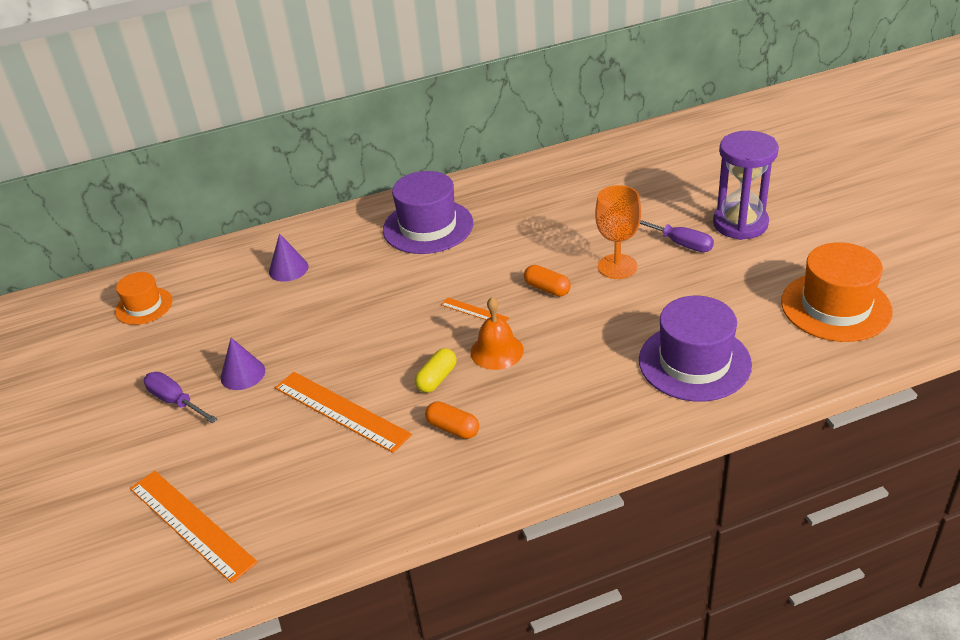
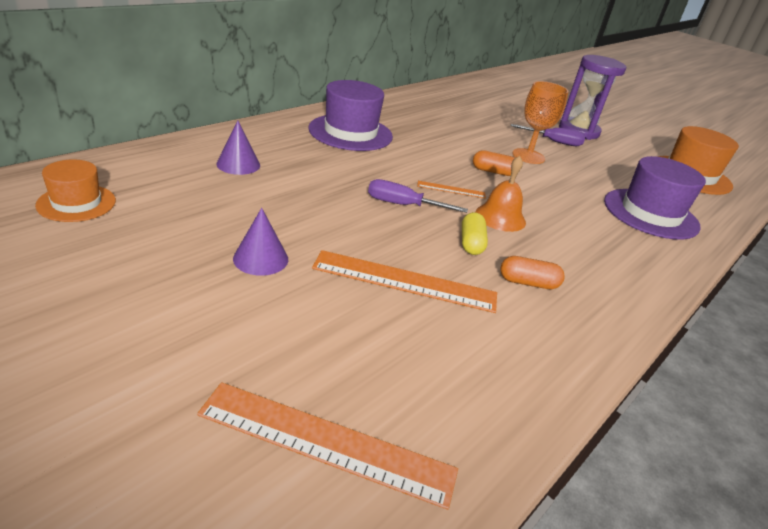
camera: 35 degrees left, 5 degrees down
purple screwdriver [144,372,217,423] -> purple screwdriver moved to [368,179,468,213]

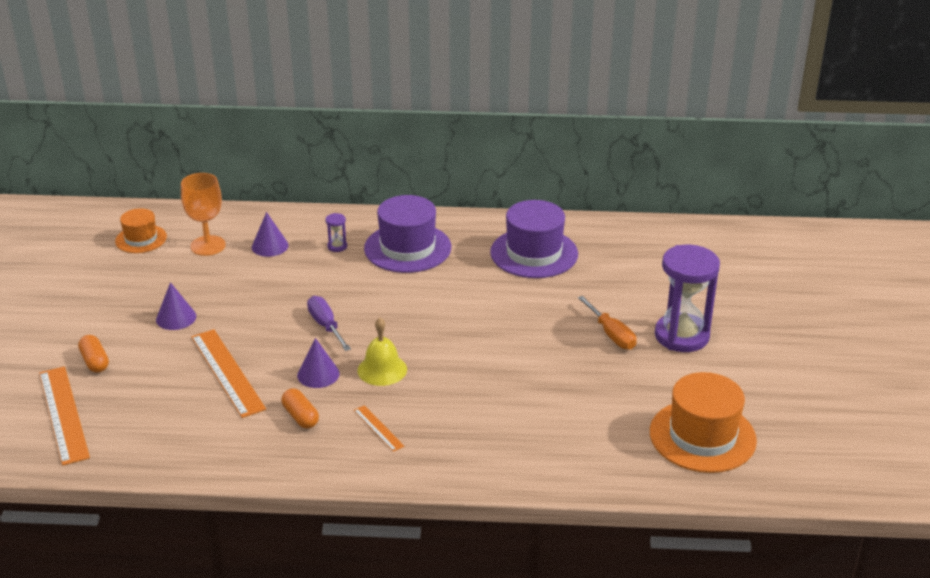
camera: 55 degrees right, 0 degrees up
orange ruler [417,181,486,199] -> orange ruler moved to [354,405,404,452]
yellow capsule [462,212,488,255] -> purple cone [297,338,340,388]
orange capsule [473,150,515,176] -> orange capsule moved to [78,335,109,373]
orange bell [476,156,526,232] -> yellow bell [357,318,407,386]
purple screwdriver [511,124,585,146] -> orange screwdriver [578,296,636,350]
orange goblet [512,81,569,164] -> orange goblet moved to [181,173,226,256]
purple hat [604,156,706,240] -> purple hat moved to [490,200,578,278]
none -> purple hourglass [325,213,347,252]

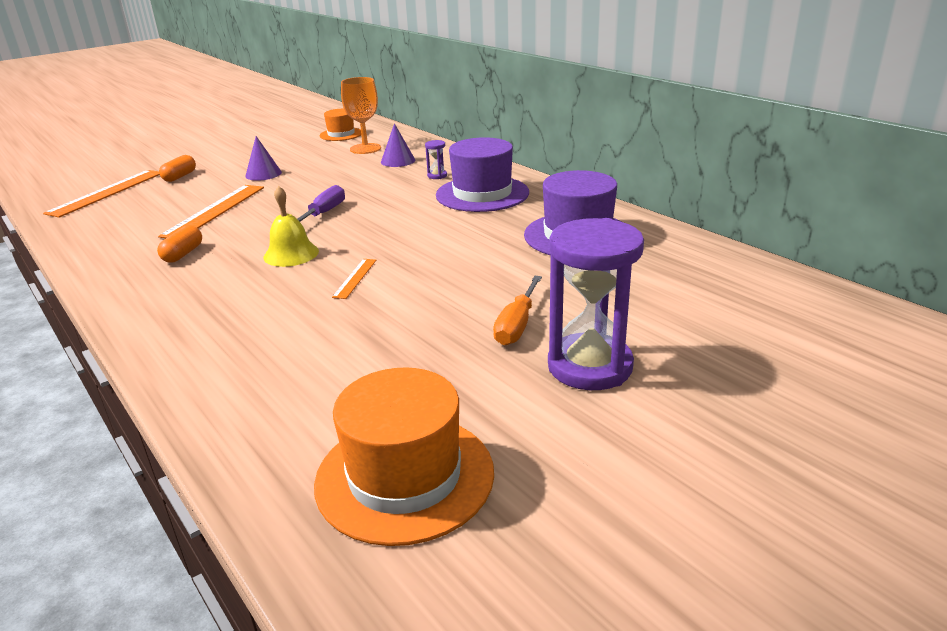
camera: 50 degrees right, 5 degrees down
purple cone [297,338,340,388] -> none
orange ruler [354,405,404,452] -> orange ruler moved to [332,259,376,299]

